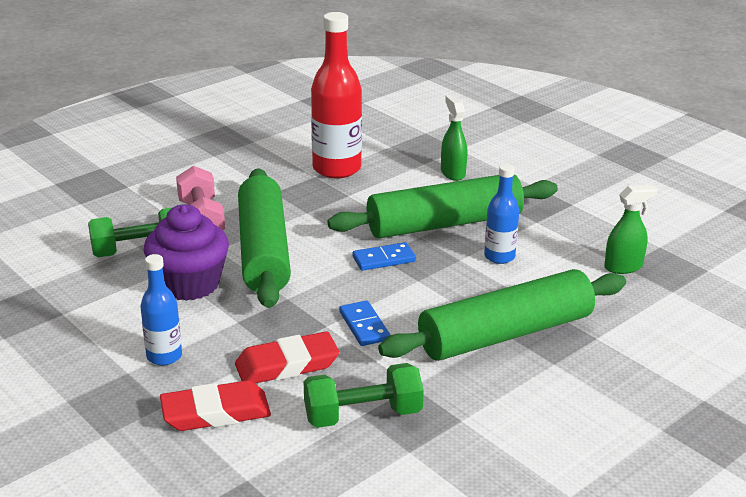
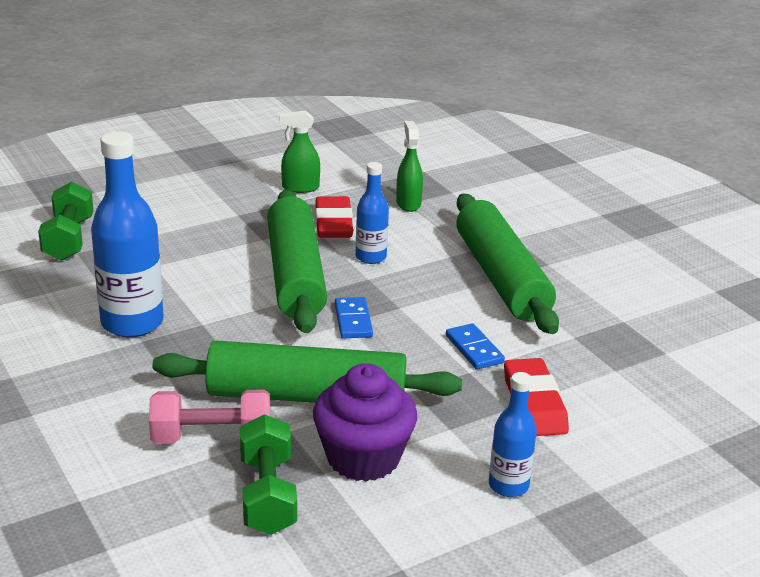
camera: 80 degrees left, 0 degrees up
red eraser [160,380,271,431] -> red eraser moved to [315,196,353,238]
green dumbbell [304,363,424,428] -> green dumbbell moved to [38,182,94,261]
red bottle [311,12,362,178] -> blue bottle [91,131,164,338]
blue domino [339,300,390,346] -> blue domino turned 75 degrees clockwise [446,323,505,370]
green spray bottle [441,95,467,181] -> green spray bottle moved to [280,111,320,193]

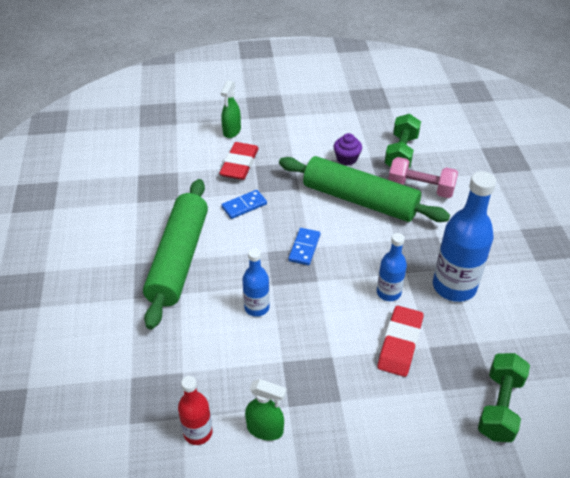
camera: 155 degrees left, 15 degrees up
green rolling pin [267,190,327,333] -> none
purple cupcake [313,363,417,481] -> purple cupcake [334,133,362,165], size x0.54
red eraser [315,196,353,238] -> red eraser moved to [378,306,423,377]
green spray bottle [396,121,423,212] -> green spray bottle moved to [221,80,241,138]
blue domino [446,323,505,370] -> blue domino turned 60 degrees clockwise [222,190,267,219]
blue bottle [489,372,537,497] -> blue bottle moved to [377,233,407,301]
none -> red bottle [178,376,212,445]

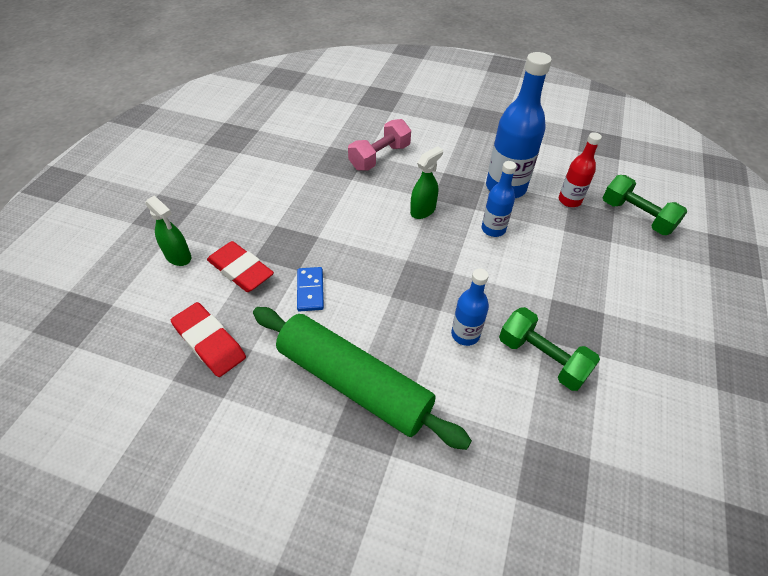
camera: 65 degrees left, 5 degrees up
red bottle [178,376,212,445] -> red bottle moved to [559,132,602,207]
green spray bottle [245,379,287,441] -> green spray bottle moved to [410,146,443,219]
green rolling pin [279,156,450,222] -> none
blue domino [288,228,320,265] -> none
purple cupcake [334,133,362,165] -> none
red eraser [378,306,423,377] -> red eraser moved to [171,302,246,377]
green dumbbell [385,114,421,168] -> green dumbbell moved to [499,307,600,391]

